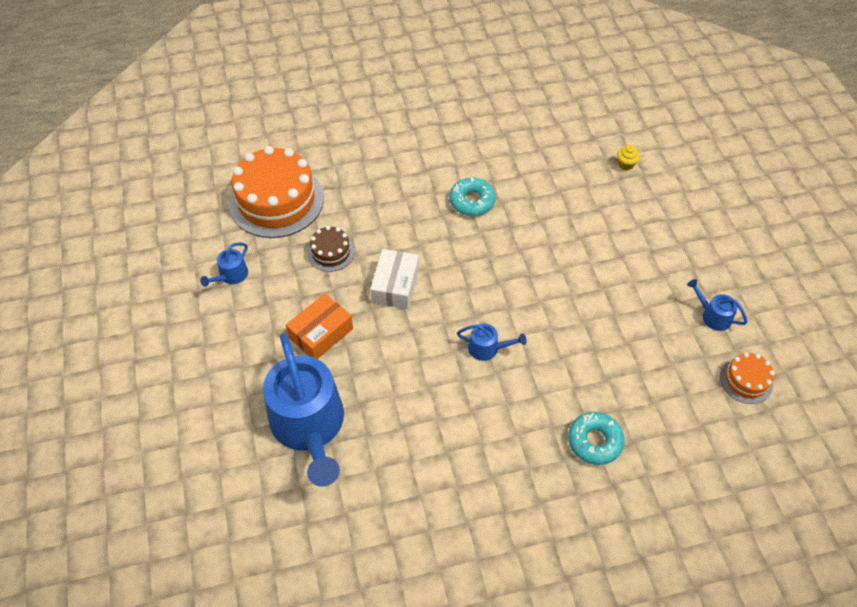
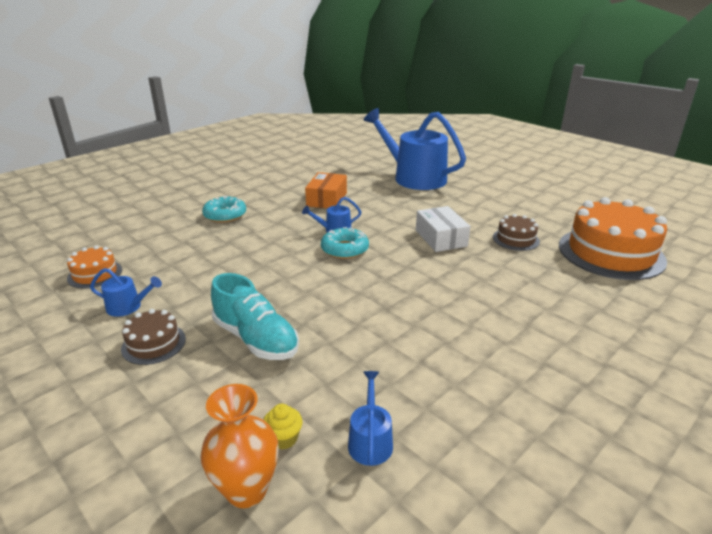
camera: 150 degrees right, 25 degrees down
blue watering can [200,242,248,287] -> blue watering can moved to [348,371,393,466]
orange box [286,293,353,359] -> orange box moved to [305,172,347,209]
turquoise donut [449,178,496,216] -> turquoise donut moved to [321,227,369,259]
none -> brown cake [121,309,186,365]
none -> orange vase [200,384,278,508]
none -> turquoise shoe [211,273,299,360]

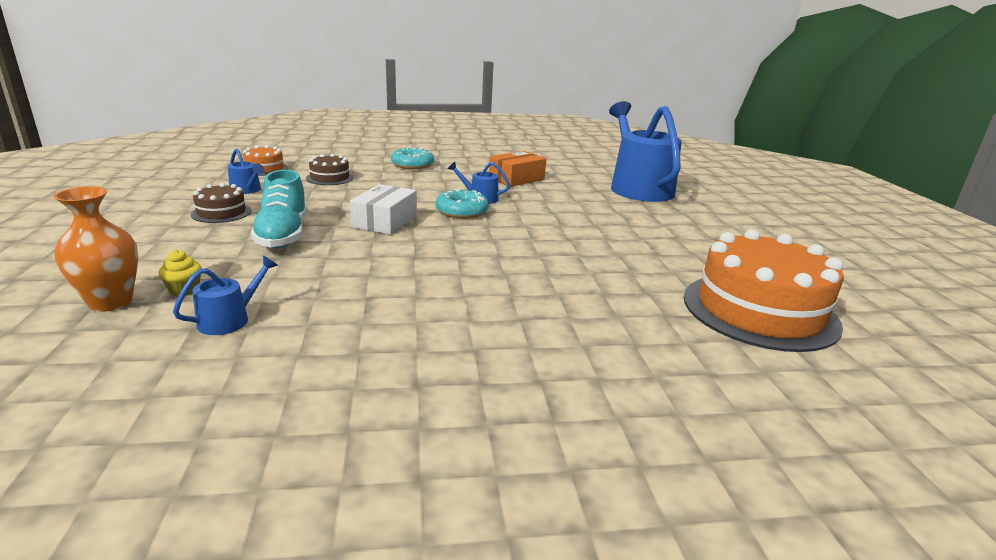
camera: 35 degrees right, 5 degrees down
white box [416,206,471,252] -> white box moved to [350,184,417,235]
brown cake [493,214,540,251] -> brown cake moved to [306,154,354,185]

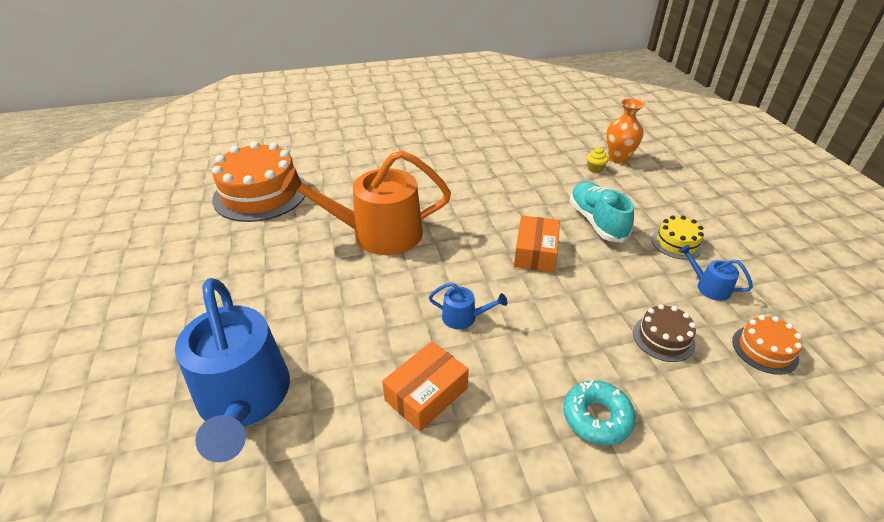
camera: 175 degrees right, 15 degrees up
blue watering can [173,256,278,335] -> none
brown cake [191,183,251,223] -> yellow cake [652,215,704,259]
white box [350,184,417,235] -> orange box [514,215,560,272]
turquoise donut [435,189,489,219] -> none
none -> orange watering can [281,150,451,255]

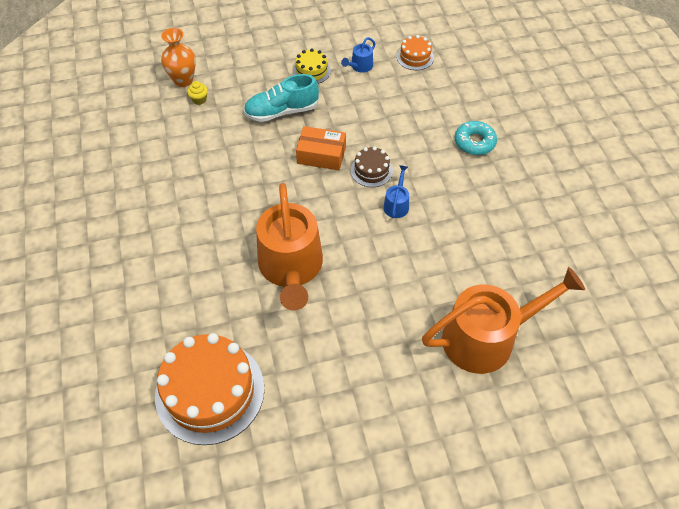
camera: 90 degrees left, 15 degrees up
blue watering can [175,278,290,462] -> orange watering can [422,267,585,374]
orange box [382,341,469,431] -> none
brown cake [633,304,696,362] -> brown cake moved to [351,146,393,187]

